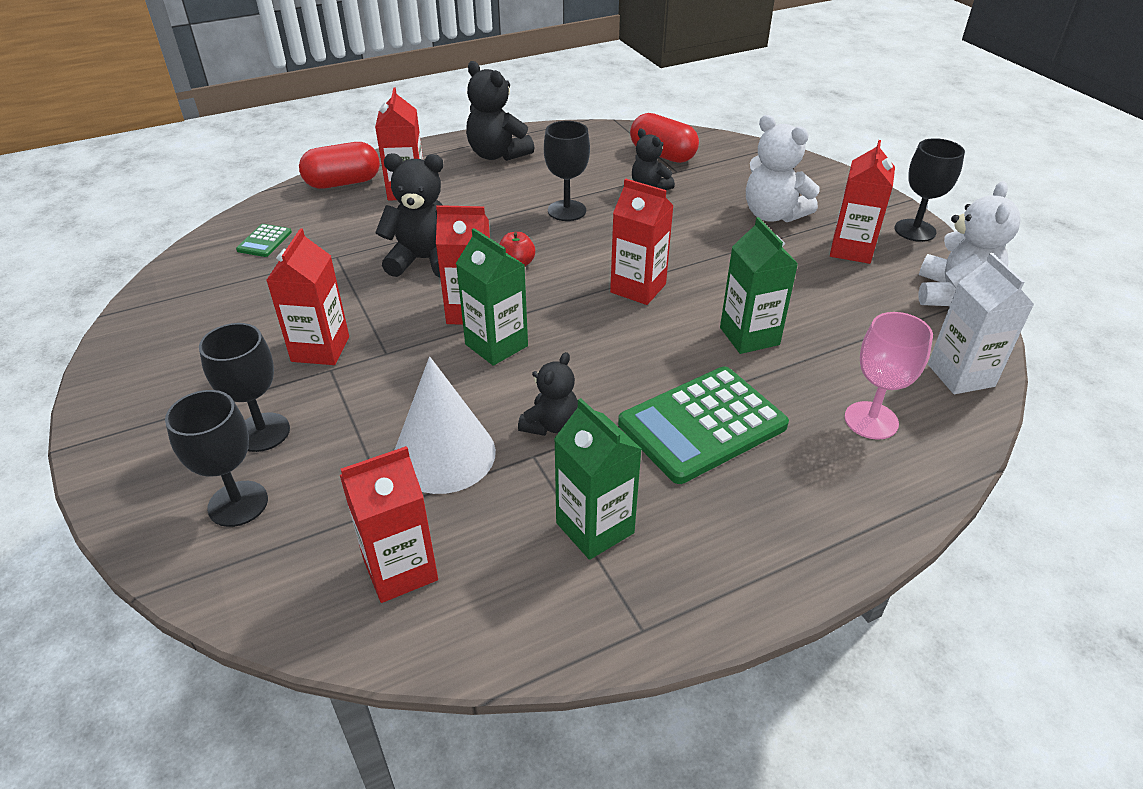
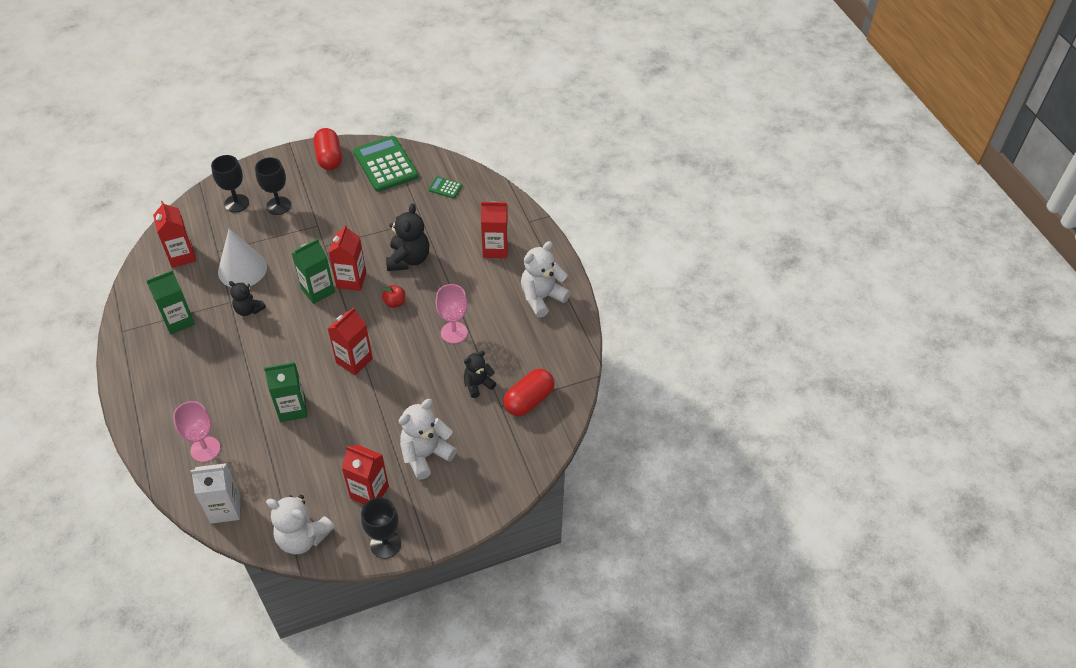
camera: 95 degrees right, 10 degrees up
red carton [267,228,349,365] -> none
red capsule [299,142,380,189] -> red capsule moved to [313,128,342,170]
black teddy bear [466,61,534,161] -> white teddy bear [521,241,570,318]
black goblet [544,121,590,221] -> pink goblet [436,284,468,344]
green calculator [618,366,789,484] -> green calculator moved to [353,136,418,192]

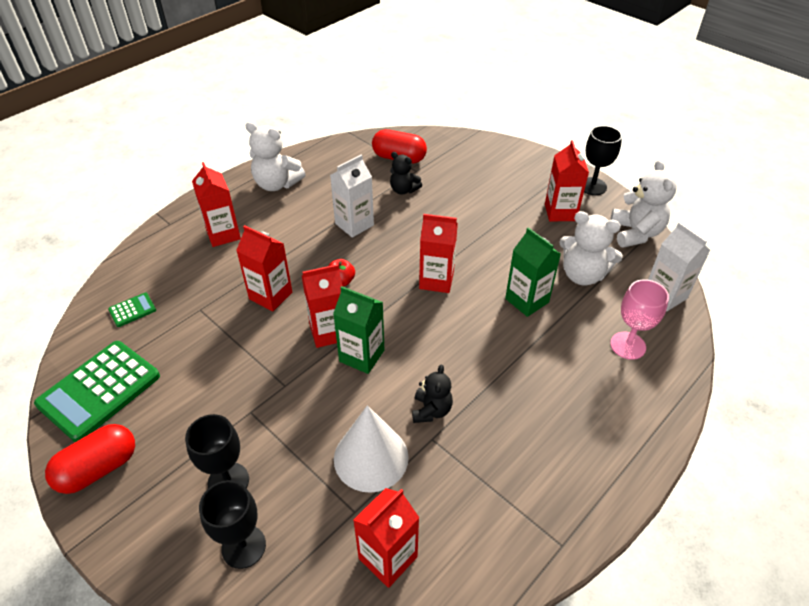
camera: 115 degrees left, 5 degrees down
green carton [146,270,195,334] -> none
black teddy bear [386,204,430,271] -> red carton [236,225,292,311]
white teddy bear [399,399,457,480] -> white teddy bear moved to [559,211,623,285]
green calculator [428,176,462,199] -> green calculator turned 120 degrees counterclockwise [108,293,156,327]
pink goblet [436,284,468,344] -> white carton [330,155,374,238]

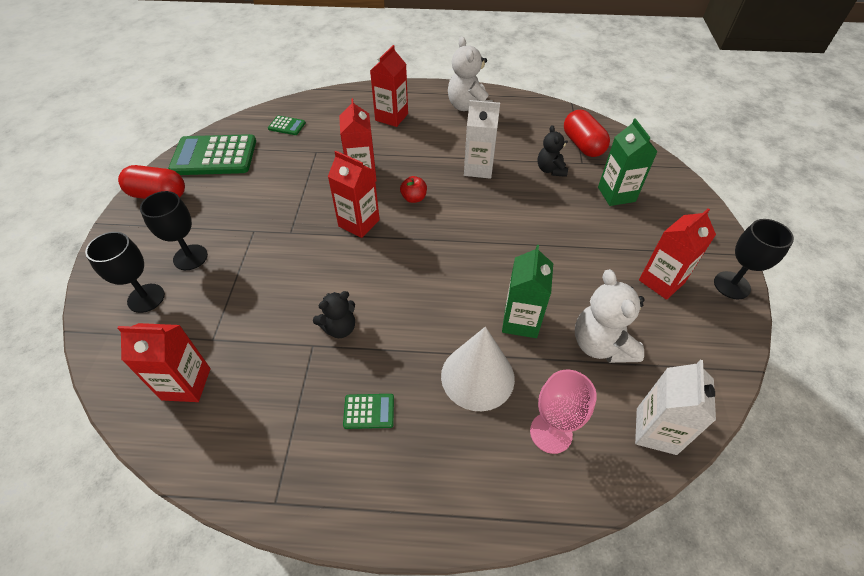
camera: 50 degrees right, 5 degrees up
green carton [333,286,384,374] -> green carton moved to [598,118,658,206]
white cone [334,405,409,493] -> white cone moved to [441,327,515,411]
red carton [419,214,458,293] -> none
white teddy bear [610,159,677,248] -> none
none -> green calculator [343,394,394,429]

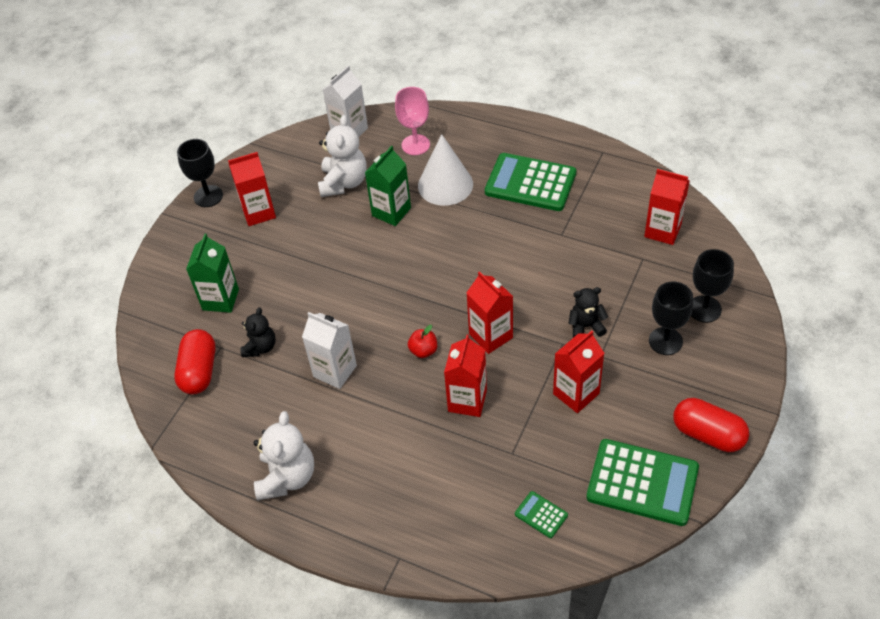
camera: 155 degrees left, 0 degrees up
black teddy bear [313,291,355,338] -> black teddy bear moved to [568,287,608,338]
green calculator [343,394,394,429] -> green calculator [485,153,576,211], size x2.26
red carton [370,45,408,127] -> red carton moved to [553,331,604,413]

